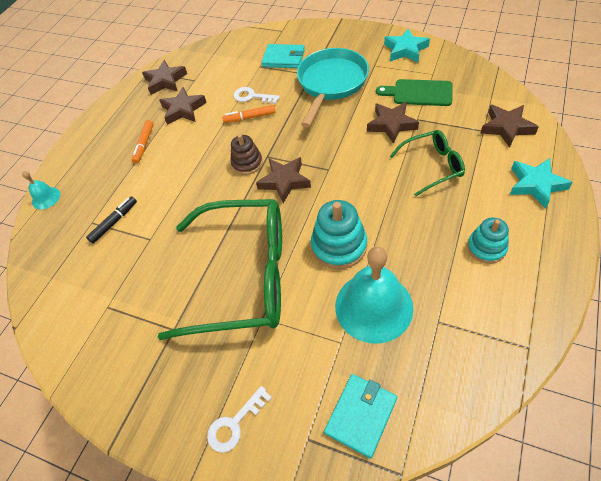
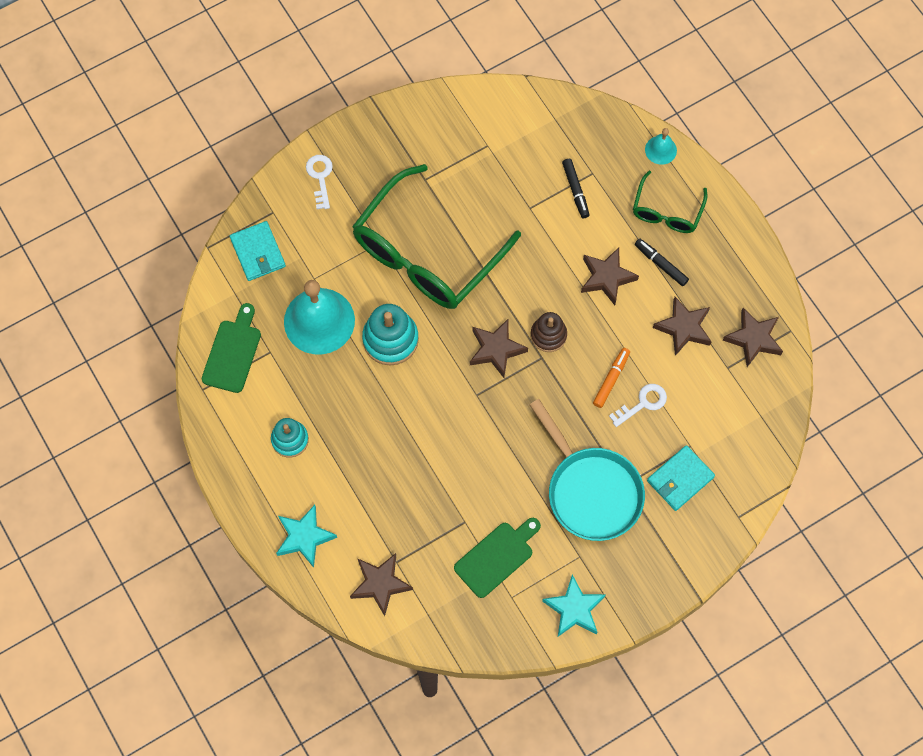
camera: 120 degrees right, 15 degrees up
orange marker [132,120,153,164] -> black marker [635,239,689,286]
brown star [367,102,419,144] -> brown star moved to [581,247,639,305]
green glasses [390,130,465,196] -> green glasses moved to [633,170,707,233]
none -> green cutting board [202,303,261,393]

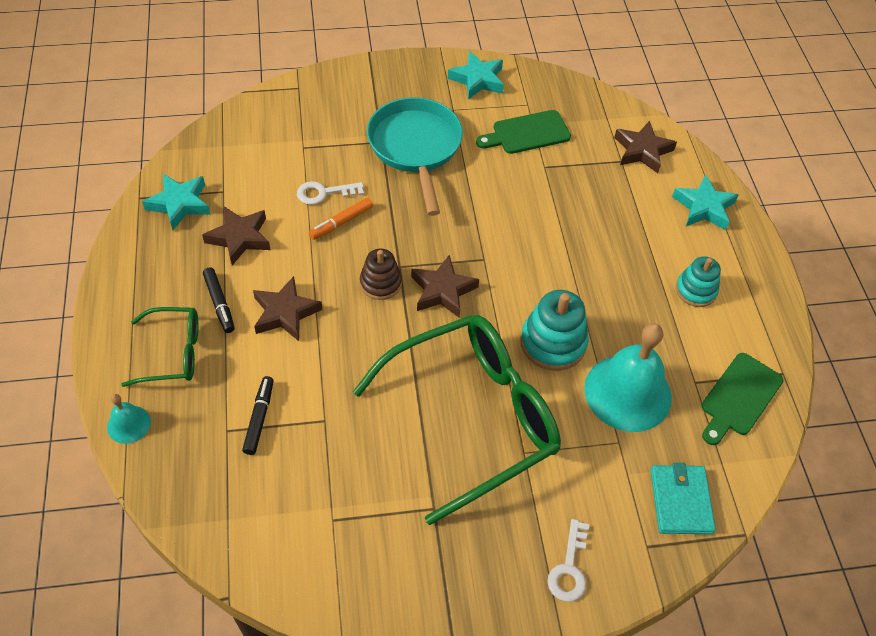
camera: 160 degrees left, 15 degrees down
green glasses [633,170,707,233] -> green glasses turned 45 degrees clockwise [121,307,199,387]
turquoise wallet [647,445,715,511] -> none
brown star [723,308,783,367] -> turquoise star [142,174,210,230]

